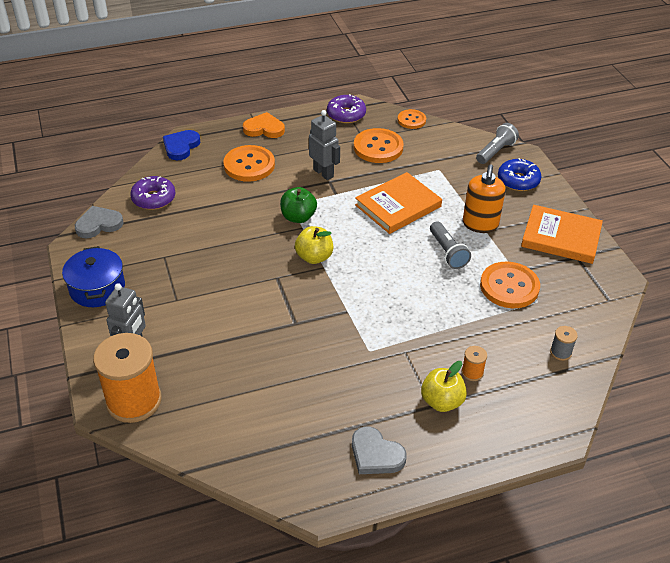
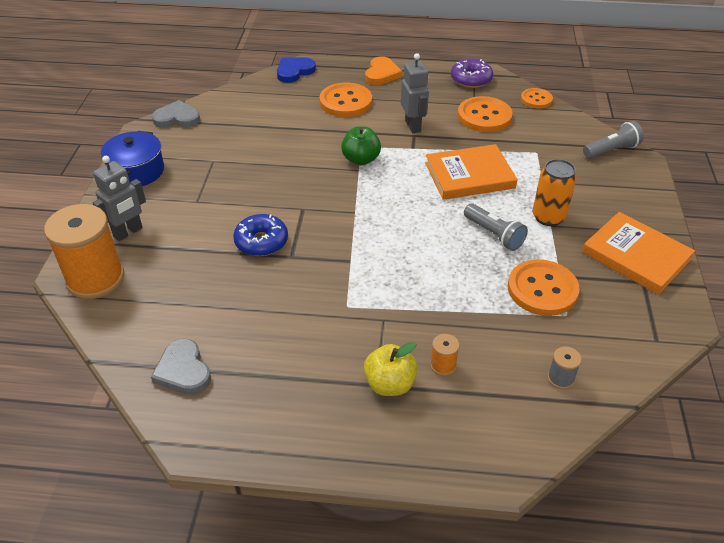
camera: 25 degrees right, 0 degrees up
purple donut [130,176,175,210] -> none
orange heart [243,112,285,138] -> orange heart turned 75 degrees clockwise [365,56,402,85]
yellow apple [295,226,333,264] -> none
grey heart [352,426,407,474] -> grey heart moved to [151,339,211,395]
grey flashlight [430,221,471,269] -> grey flashlight turned 45 degrees counterclockwise [464,204,528,251]
orange soap dispenser [463,164,506,233] -> orange can [533,159,577,226]
blue donut [498,158,542,191] -> blue donut moved to [233,214,288,256]

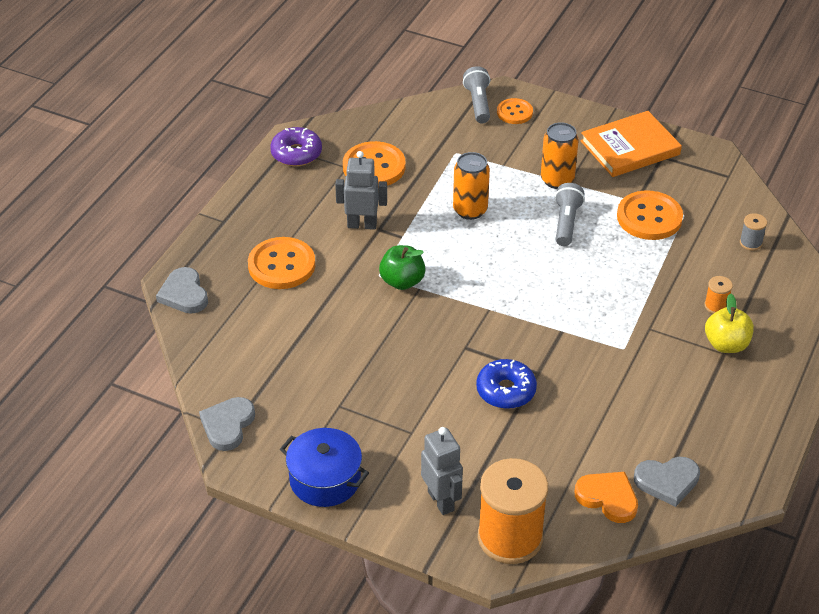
camera: 70 degrees left, 0 degrees up
blue heart [277,57,316,83] -> grey heart [156,267,208,314]
orange heart [365,56,402,85] -> orange heart moved to [575,472,638,523]
orange book [425,144,518,200] -> orange can [453,152,490,220]
grey flashlight [464,204,528,251] -> grey flashlight turned 60 degrees counterclockwise [555,183,585,246]
orange button [521,88,553,108] -> orange button moved to [497,98,533,124]

